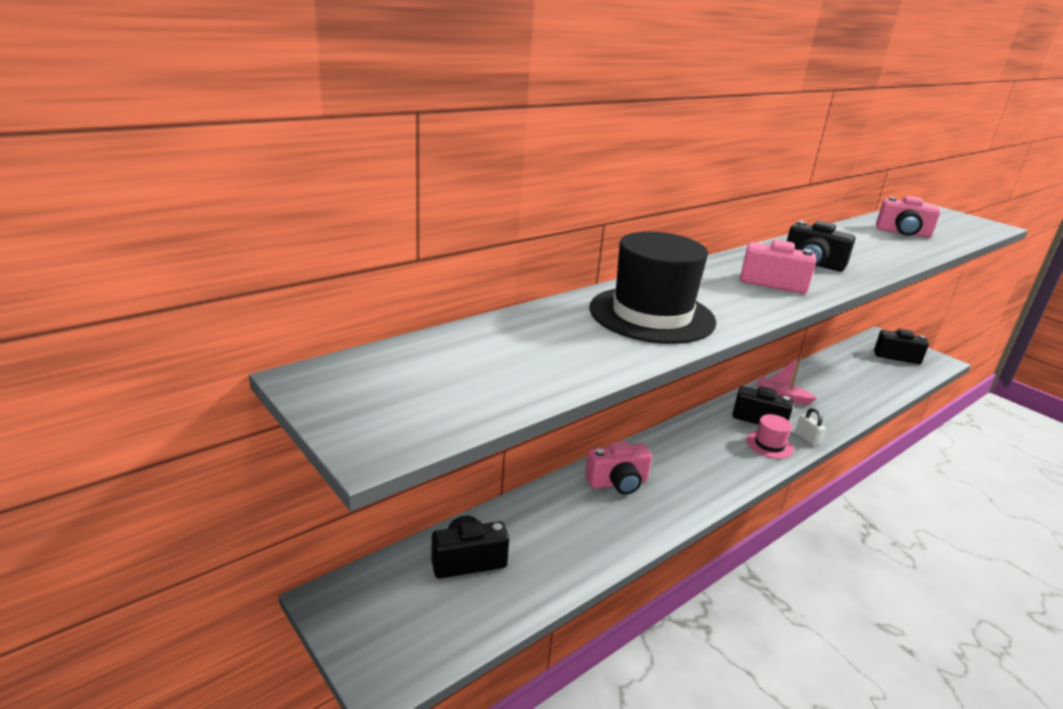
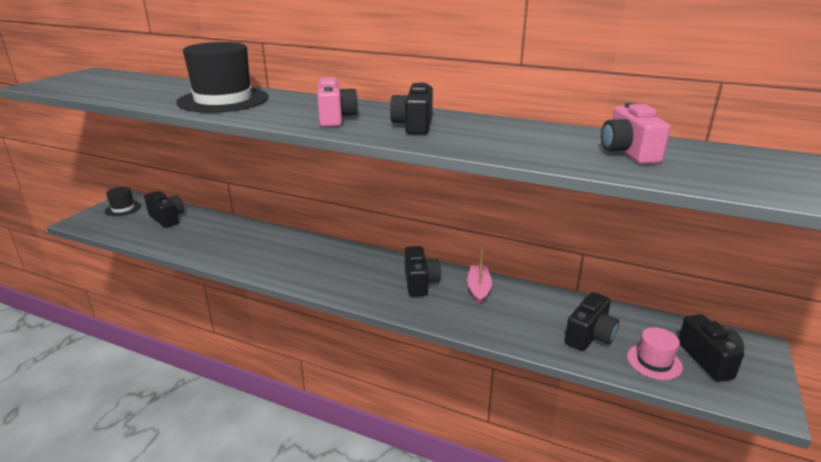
camera: 65 degrees right, 0 degrees up
pink camera [585,441,652,495] -> none
pink hat [746,414,794,459] -> pink hat moved to [627,327,683,380]
white padlock [795,408,826,446] -> none
none -> black hat [105,187,141,216]
none -> black camera [564,292,619,351]

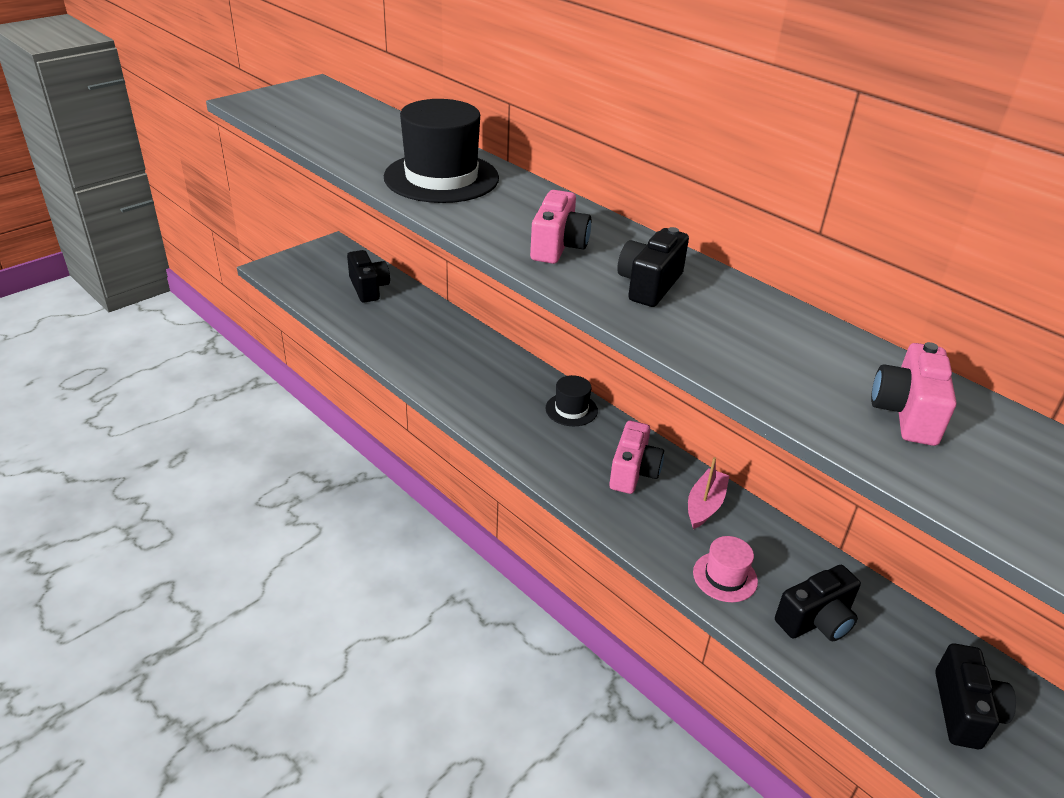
camera: 20 degrees right, 10 degrees up
black hat [105,187,141,216] -> black hat moved to [546,375,598,426]
black camera [405,246,441,297] -> pink camera [609,421,664,494]
pink hat [627,327,683,380] -> pink hat moved to [693,536,758,602]

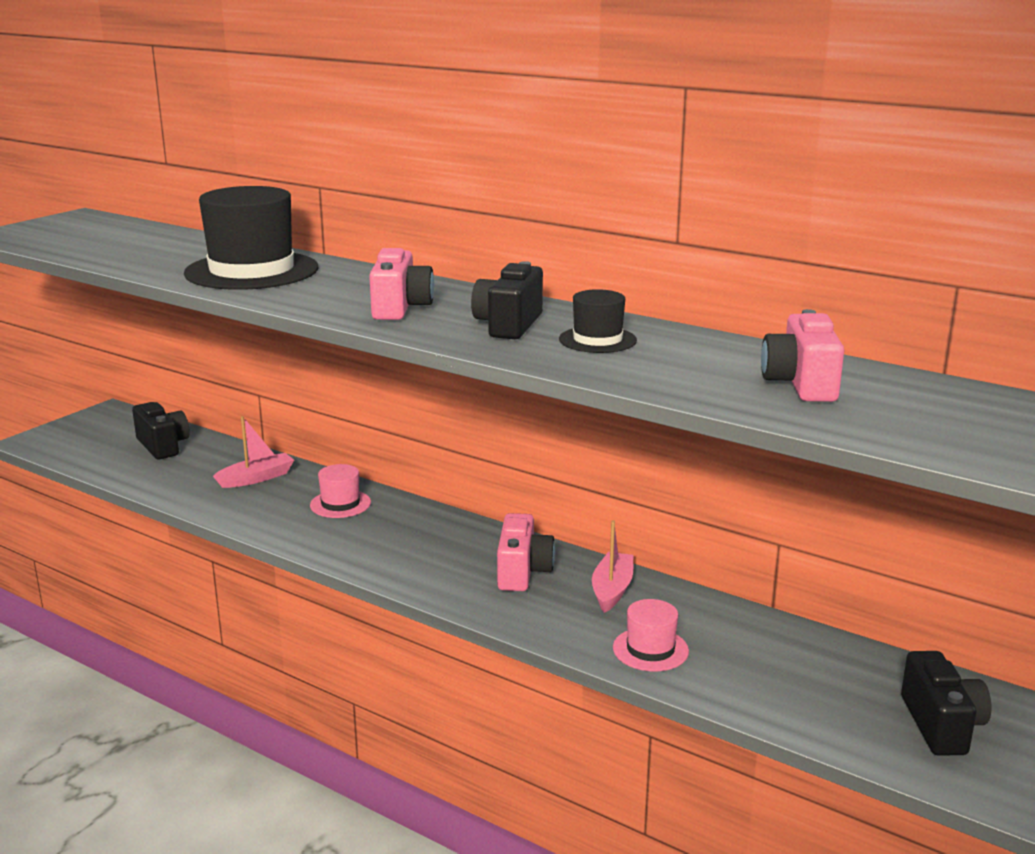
camera: 10 degrees left, 15 degrees down
black hat [546,375,598,426] -> black hat moved to [559,289,637,353]
black camera [775,565,861,641] -> none
none -> pink boat [213,416,294,488]
none -> pink hat [310,464,371,518]

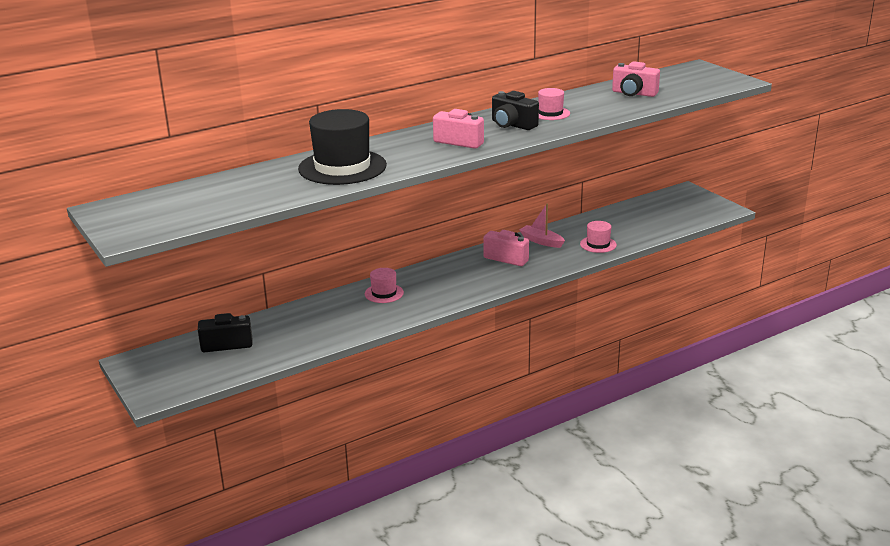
camera: 65 degrees left, 5 degrees up
pink boat [213,416,294,488] -> none
black hat [559,289,637,353] -> pink hat [538,88,570,120]
black camera [901,651,991,756] -> none

